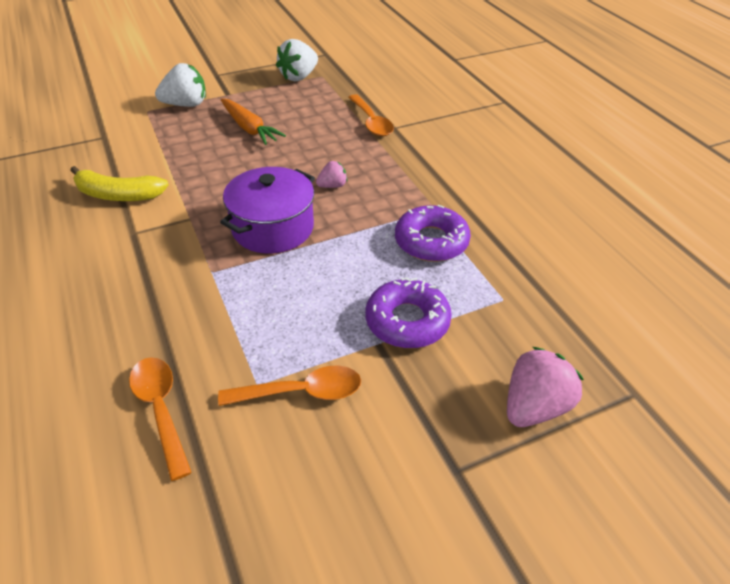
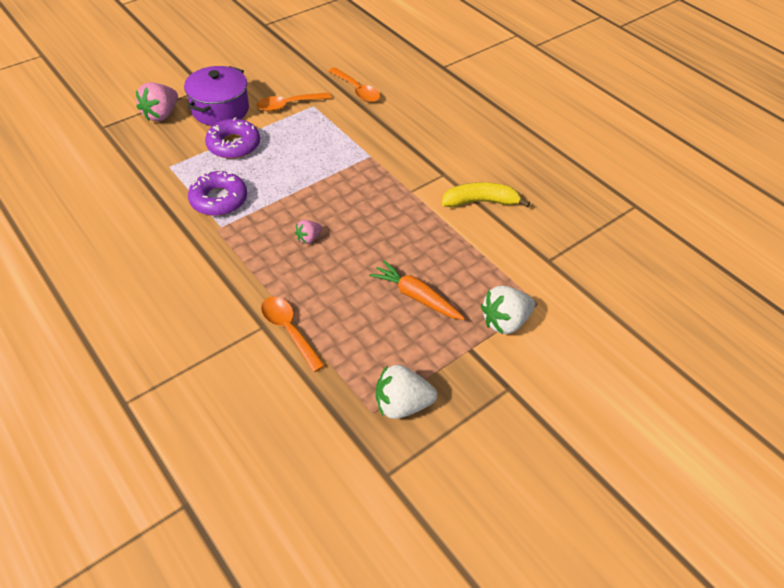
camera: 165 degrees right, 5 degrees up
purple pot [220,167,315,254] -> purple pot moved to [184,66,249,126]
white strawberry [276,39,318,81] -> white strawberry turned 120 degrees counterclockwise [376,365,437,419]

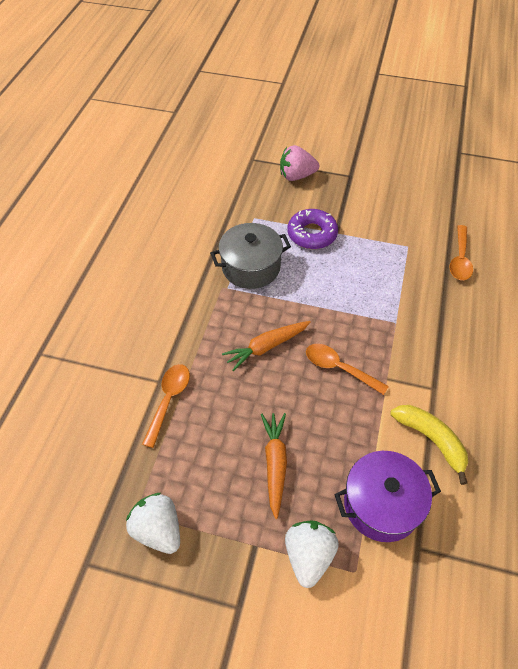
camera: 55 degrees right, 5 degrees up
purple pot [184,66,249,126] -> purple pot moved to [334,451,441,542]
purple donut [188,171,247,216] -> grey pot [210,223,291,289]
orange spoon [256,92,331,112] -> orange spoon moved to [306,344,389,395]
pink strawberry [295,220,322,244] -> orange carrot [222,321,311,371]
white strawberry [481,286,535,334] -> white strawberry turned 75 degrees clockwise [285,520,339,588]

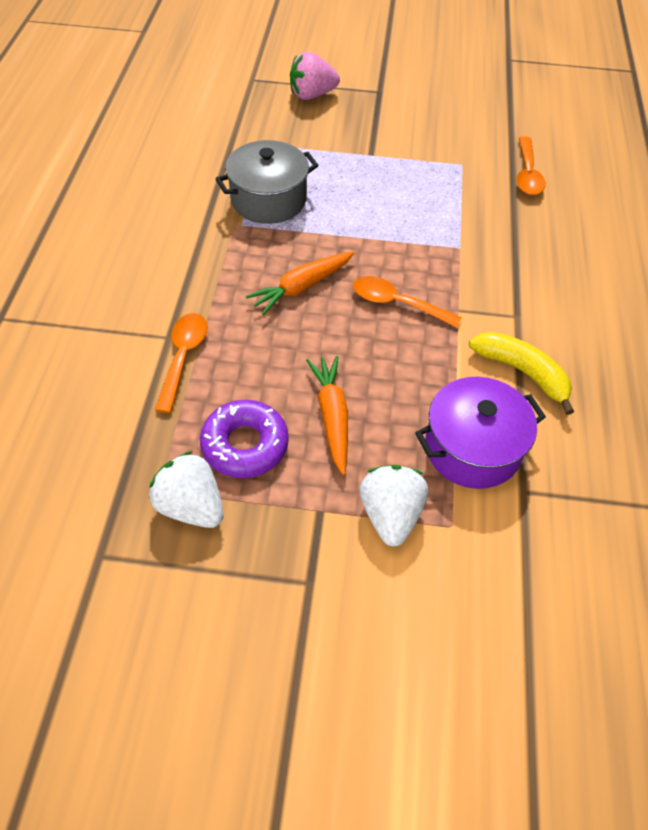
camera: 10 degrees left, 0 degrees up
purple donut [287,209,338,249] -> purple donut moved to [200,400,289,478]

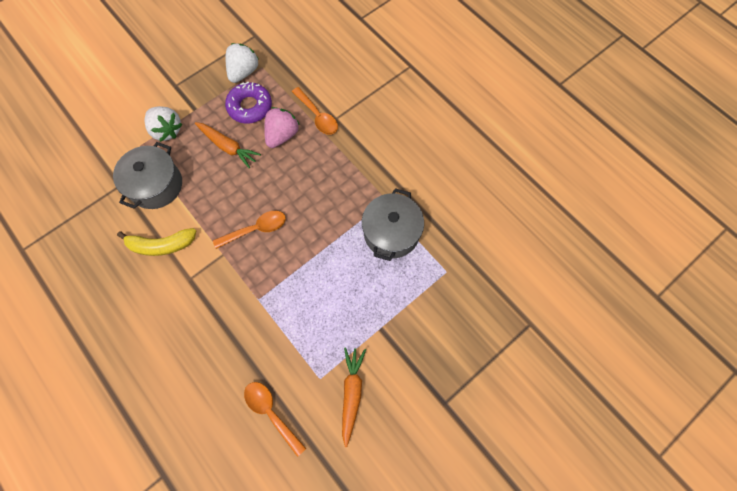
camera: 135 degrees right, 15 degrees up
white strawberry [149,451,224,528] -> white strawberry turned 60 degrees counterclockwise [226,43,259,83]
orange carrot [246,251,354,315] -> orange carrot moved to [342,347,366,447]
pink strawberry [290,52,340,100] -> pink strawberry moved to [264,107,300,148]
purple pot [415,377,546,489] -> grey pot [113,142,182,209]

